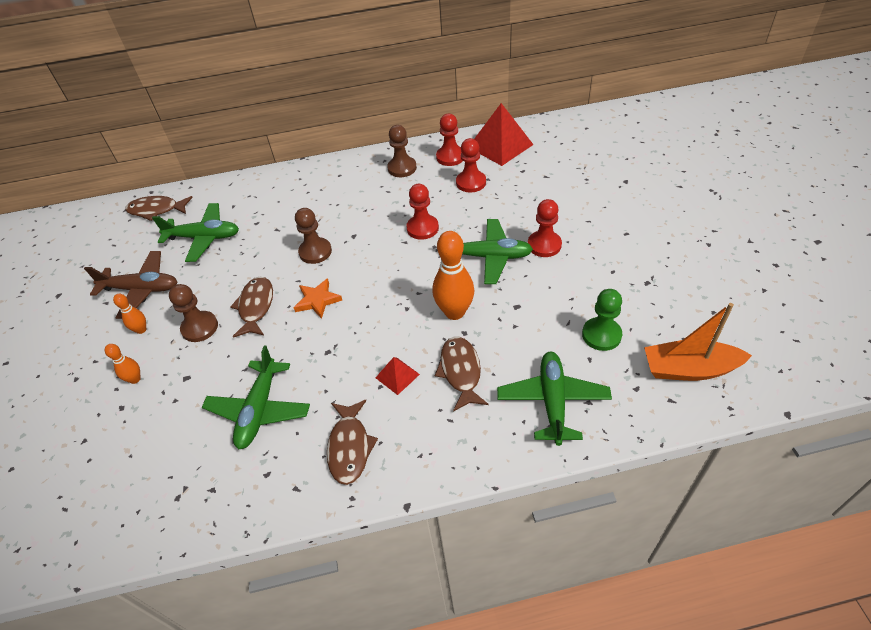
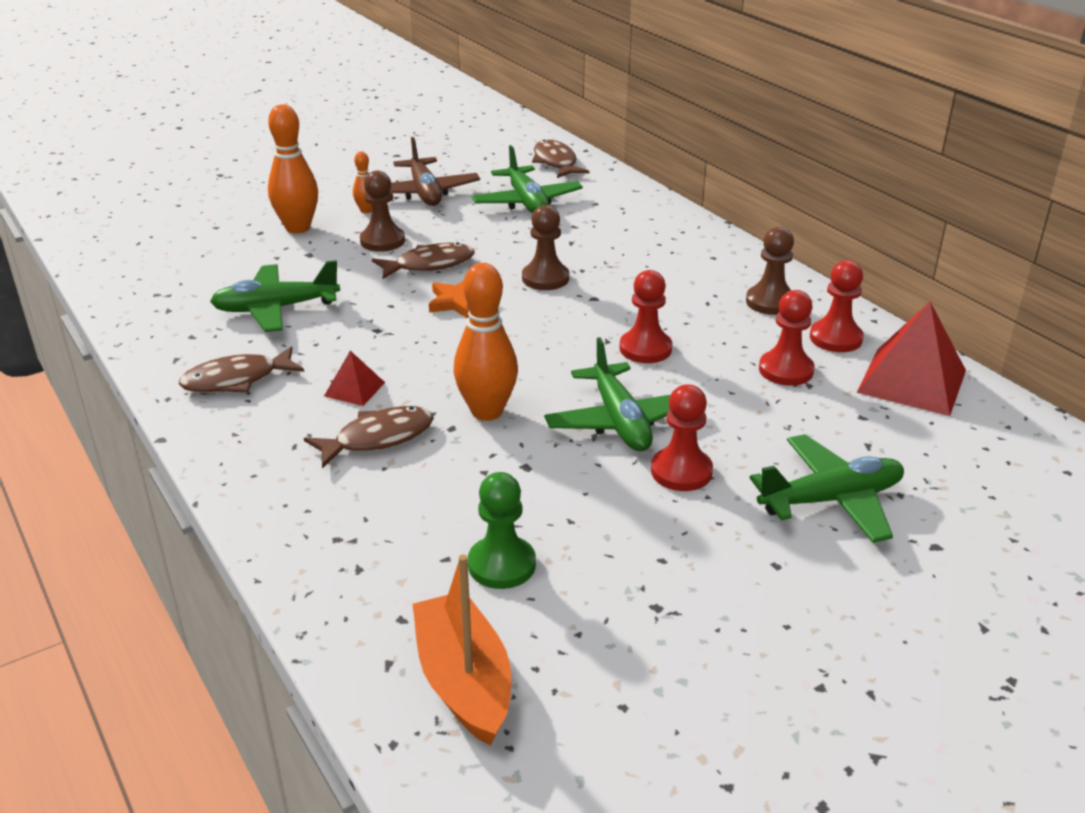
camera: 65 degrees right, 15 degrees down
orange bowling pin [105,344,141,384] -> orange bowling pin [268,104,318,234], size x1.98
green plane [497,351,612,446] -> green plane moved to [750,434,904,543]

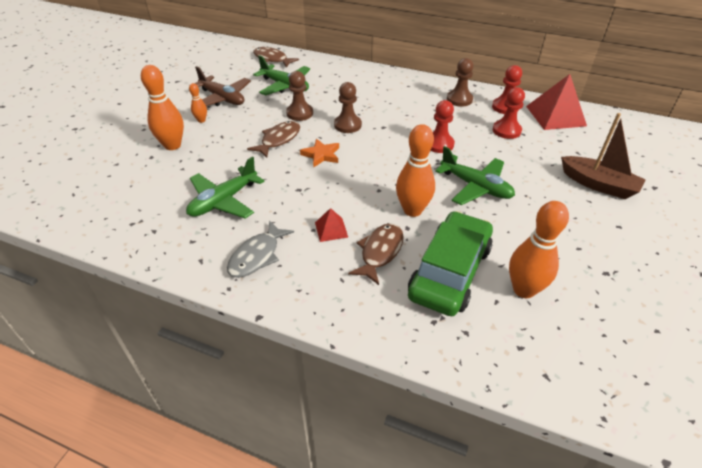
camera: 35 degrees left, 10 degrees up
brown fish [179,346,304,392] -> grey fish [227,220,294,278]
brown pawn [360,170,405,252] -> brown pawn moved to [286,71,313,121]
orange boat [413,554,511,745] -> none
green pawn [468,472,536,589] -> orange bowling pin [509,201,569,298]
red pawn [651,384,713,491] -> none
green plane [750,434,904,543] -> brown boat [561,113,646,199]
none -> green car [408,211,493,316]

